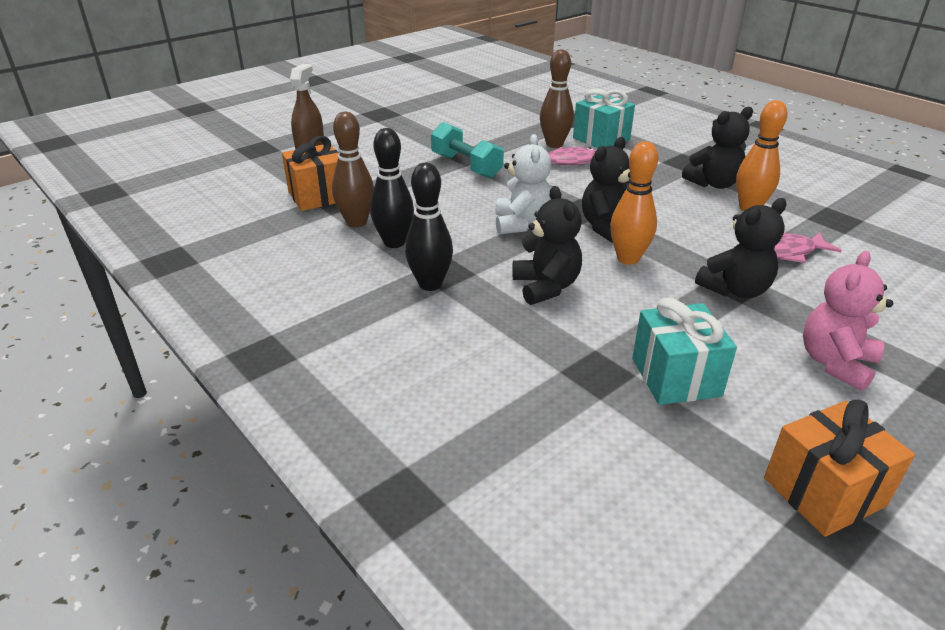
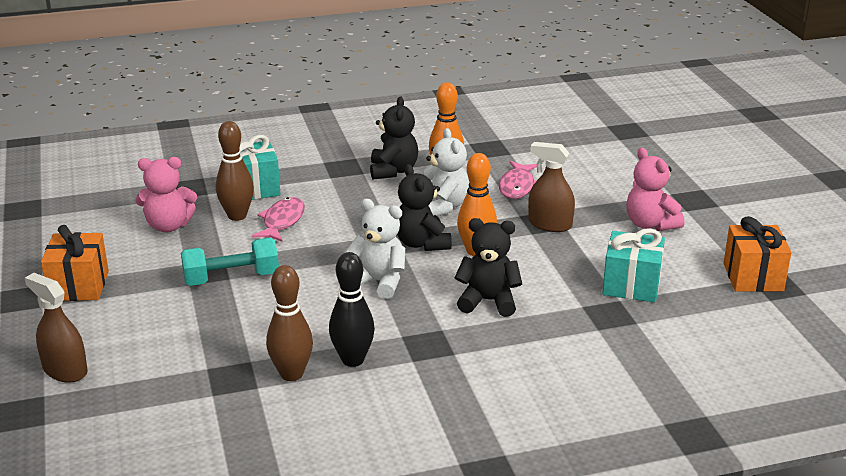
camera: 65 degrees left, 5 degrees down
orange gift [282,136,339,211] -> orange gift moved to [41,225,109,301]
black bowling pin [405,163,453,291] -> none
black teddy bear [695,198,786,298] -> brown spray bottle [528,142,575,232]
none -> pink teddy bear [135,157,197,232]
none -> white teddy bear [424,128,469,216]

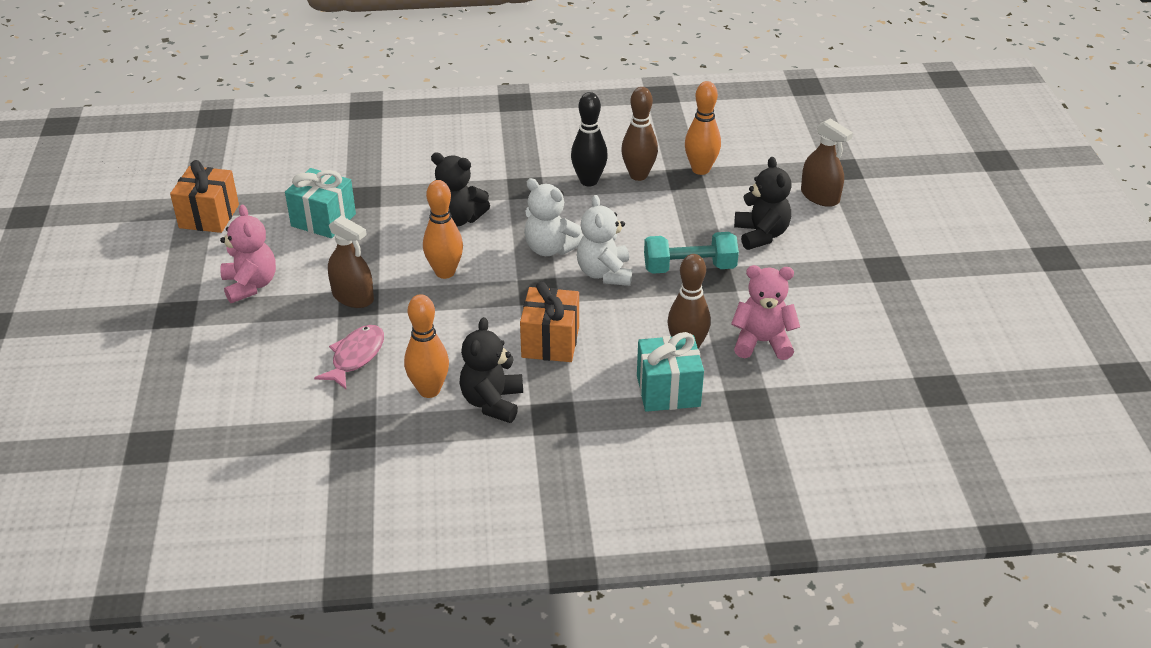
camera: 170 degrees left, 10 degrees up
orange gift [41,225,109,301] -> orange gift moved to [520,281,579,362]
pink fish [252,197,305,242] -> none
black teddy bear [397,164,452,251] -> black teddy bear moved to [734,157,792,250]
white teddy bear [424,128,469,216] -> white teddy bear moved to [577,195,632,286]
none -> orange bowling pin [685,81,721,175]

